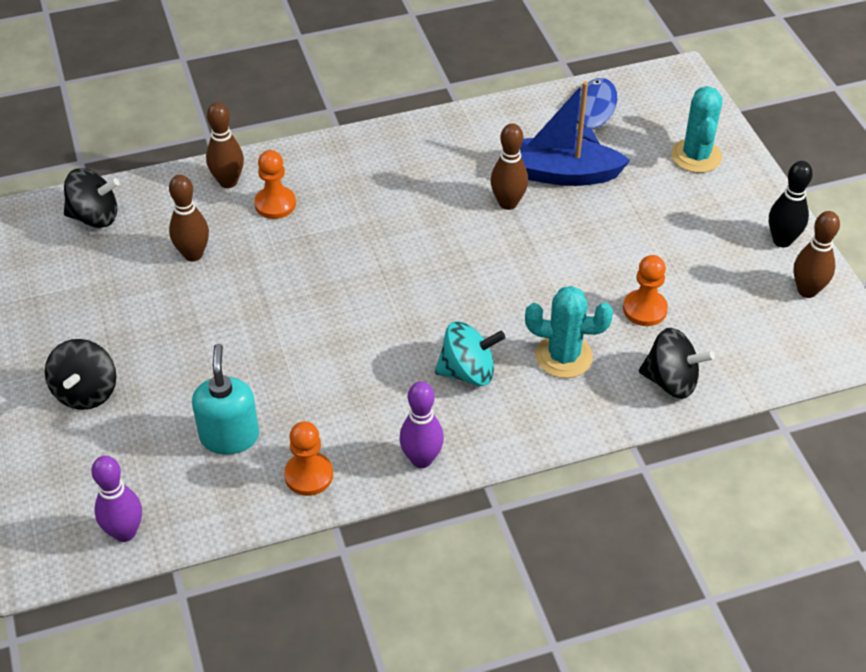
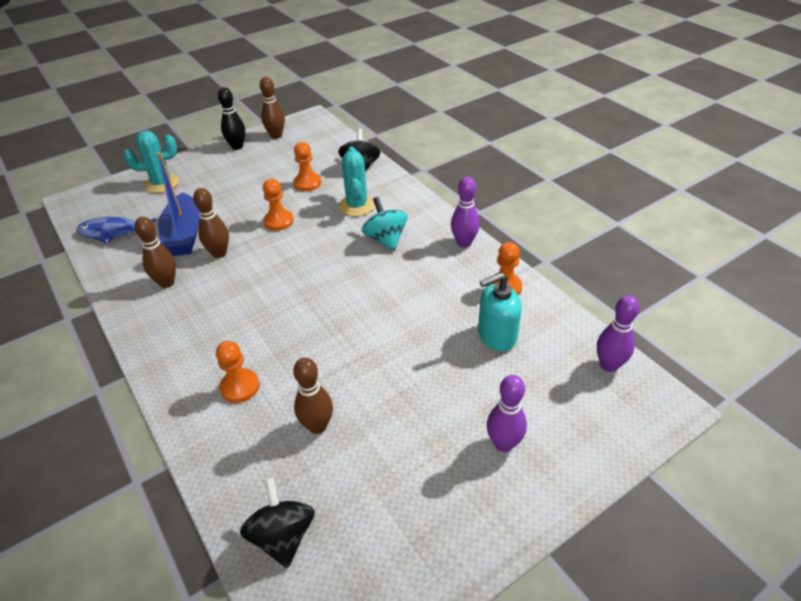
camera: 105 degrees left, 5 degrees down
black spinning top [45,339,116,410] -> purple bowling pin [487,375,527,452]
brown bowling pin [206,102,244,188] -> brown bowling pin moved to [134,217,176,288]
none -> orange pawn [263,179,294,231]

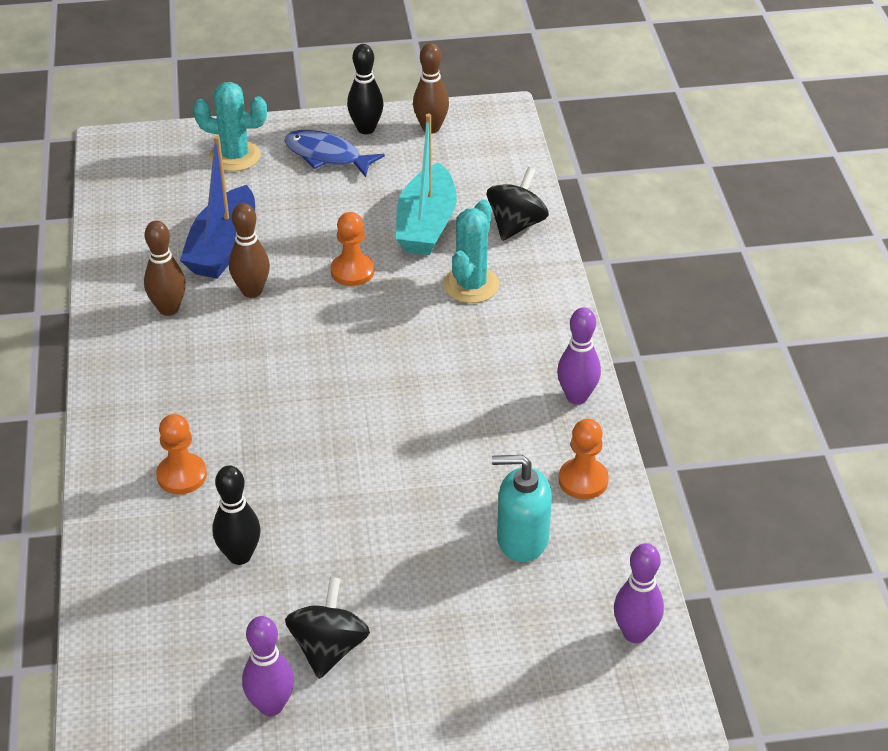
camera: 25 degrees right, 0 degrees up
blue fish [76,217,156,244] -> blue fish moved to [284,130,385,177]
black spinning top [240,478,315,568] -> black spinning top moved to [285,577,370,679]
orange pawn [293,142,321,191] -> turquoise boat [396,114,457,255]
brown bowling pin [293,357,333,434] -> black bowling pin [213,465,261,565]
turquoise spinning top [362,197,408,251] -> none
purple bowling pin [487,375,527,452] -> purple bowling pin moved to [242,616,294,716]

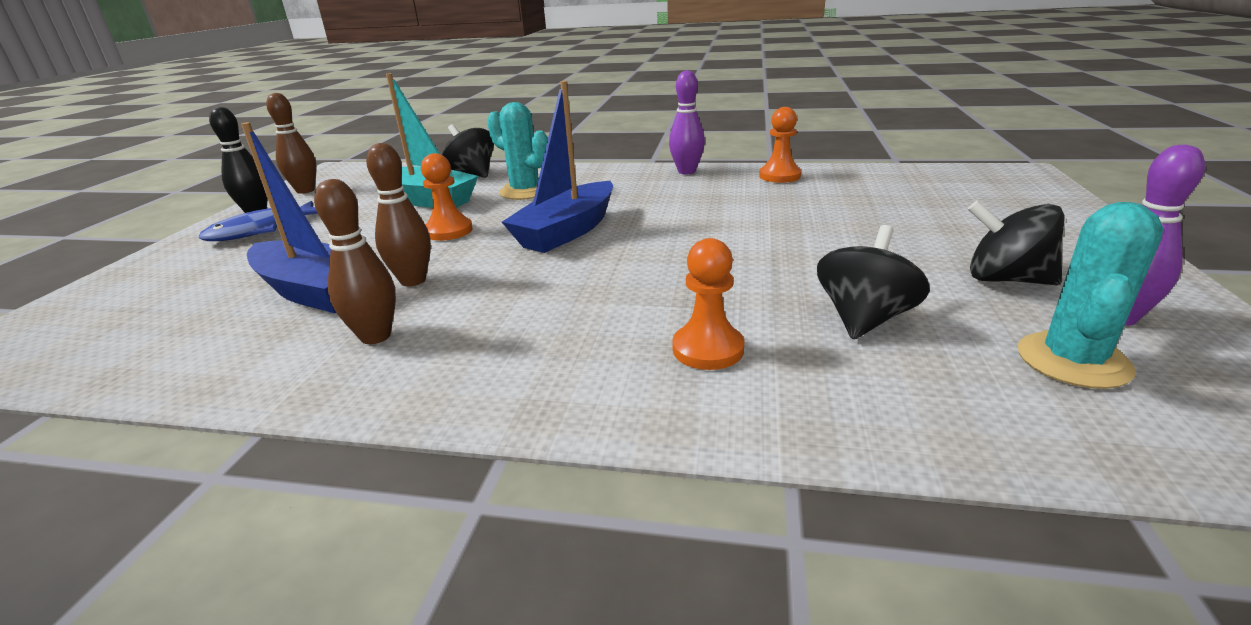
camera: 70 degrees left, 15 degrees down
turquoise cactus [193,82,267,172] -> turquoise cactus moved to [1017,202,1163,389]
black bowling pin [213,465,261,565] -> black spinning top [817,225,930,339]
turquoise soap dispenser [492,455,552,562] -> none
purple bowling pin [614,543,664,643] -> none
none -> blue boat [502,81,613,253]

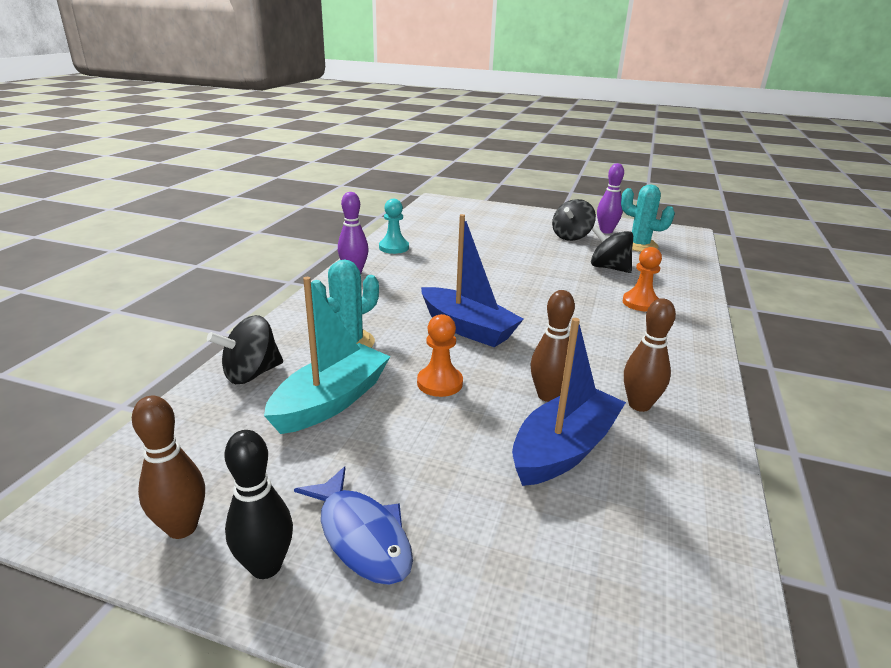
camera: 85 degrees left, 0 degrees up
orange pawn [759,107,801,183] -> turquoise pawn [379,199,409,254]

